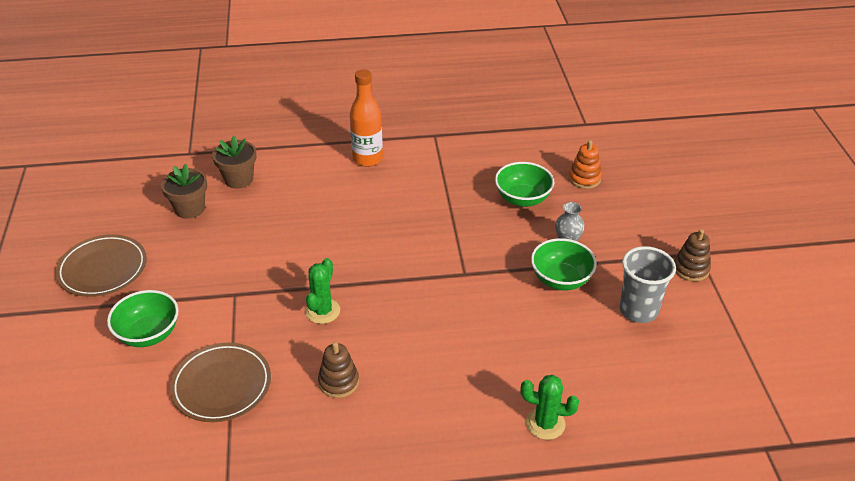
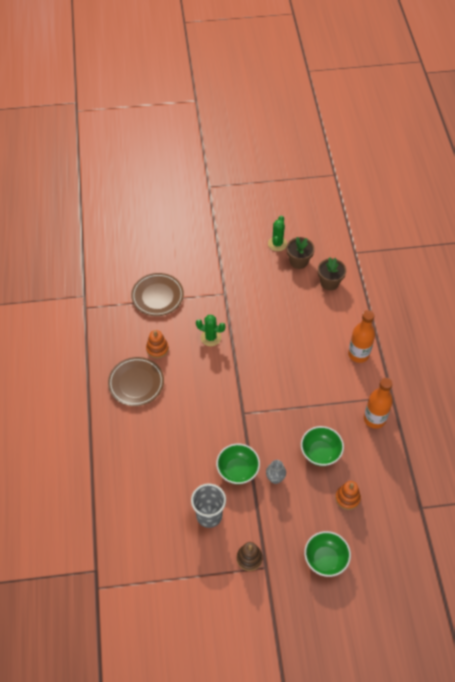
camera: 90 degrees right, 15 degrees up
brown plate [55,234,147,297] -> brown plate moved to [108,357,164,406]
green bowl [107,290,179,347] -> green bowl moved to [304,531,351,577]
brown stacking toy [318,342,359,398] -> orange stacking toy [146,330,169,358]
green cactus [520,375,579,440] -> green cactus moved to [268,216,287,251]
none -> orange bottle [364,378,393,429]

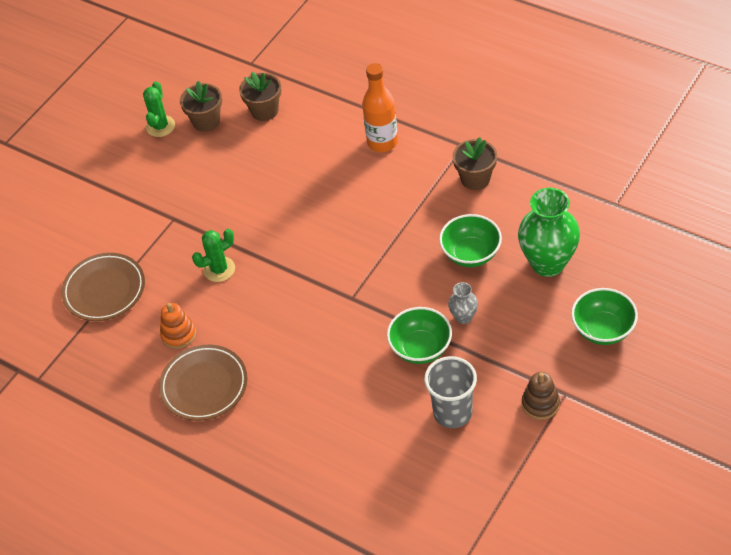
camera: 45 degrees left, 5 degrees down
green cactus [268,216,287,251] -> green cactus turned 45 degrees clockwise [143,81,175,137]
orange stacking toy [335,481,361,510] -> green vase [518,188,580,277]
orange bottle [364,378,393,429] -> brown flower pot [452,137,497,190]

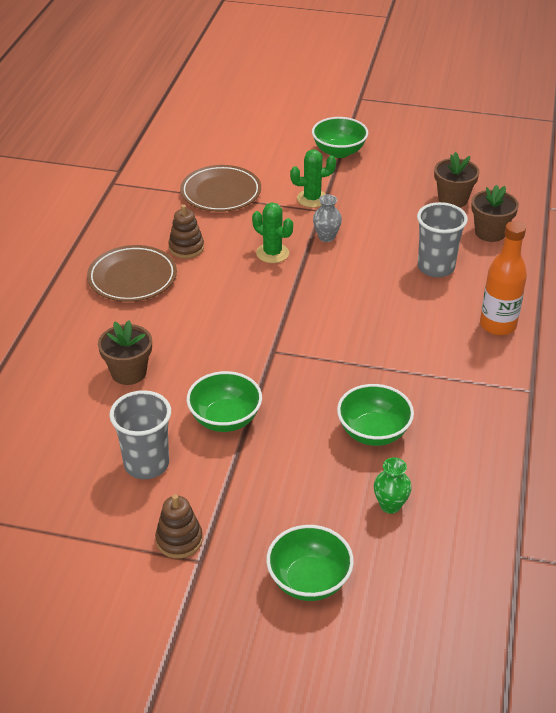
camera: 65 degrees right, 10 degrees down
green cactus [143,81,175,137] -> green cactus moved to [290,149,336,208]
orange stacking toy [160,303,196,349] -> brown stacking toy [168,205,204,258]
grey vase [448,282,478,324] -> grey vase moved to [313,195,342,242]
brown flower pot [452,137,497,190] -> brown flower pot moved to [98,320,152,385]
green vase [518,188,580,277] -> green vase [374,457,412,514], size x0.48
none -> green bowl [312,117,368,158]
none -> grey cup [417,202,468,278]

